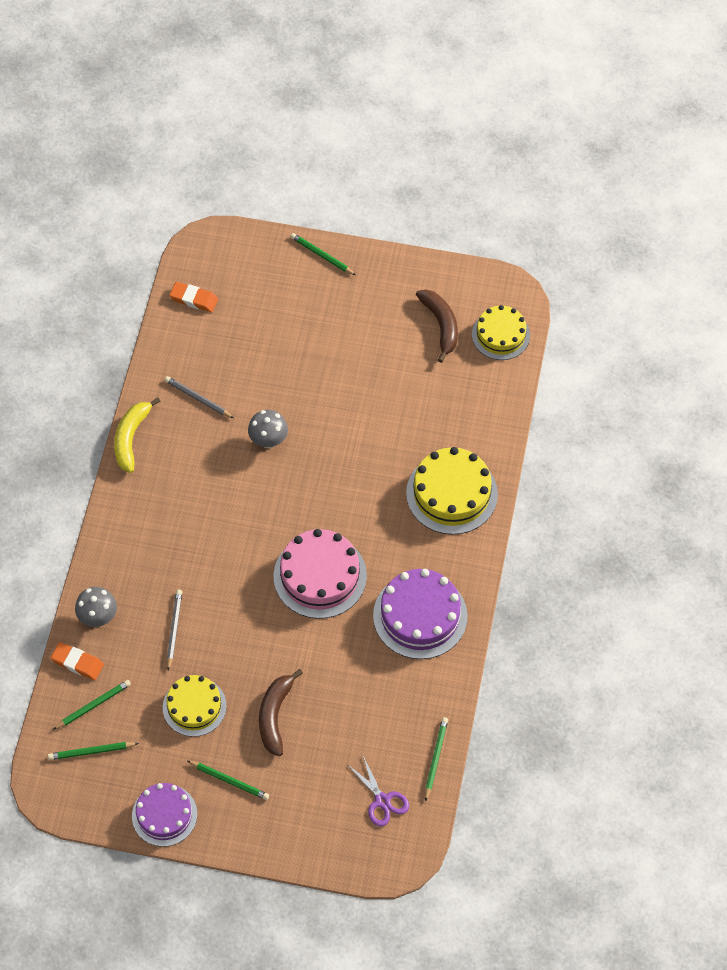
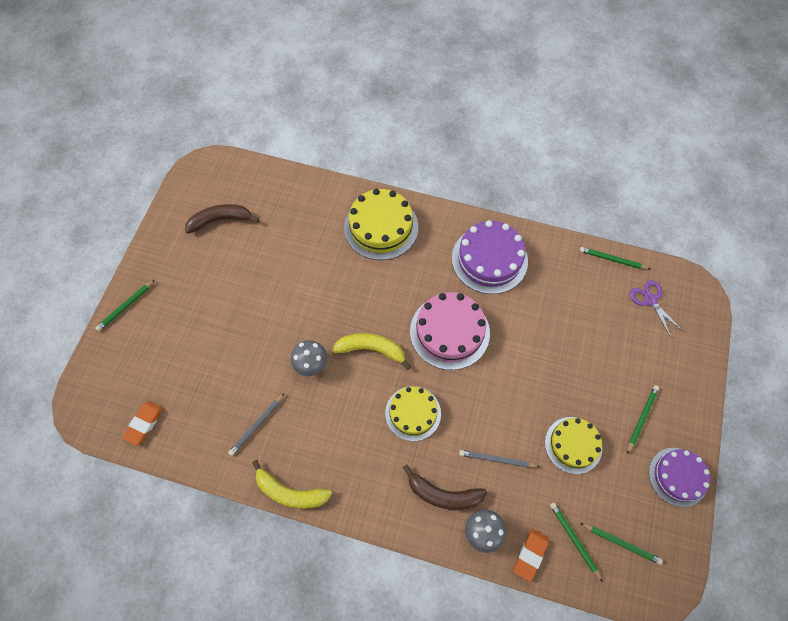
camera: 85 degrees left, 5 degrees up
green pencil [48,742,139,760] -> green pencil turned 60 degrees counterclockwise [580,523,663,565]
brown banana [259,669,303,756] -> brown banana moved to [403,465,487,510]
purple scissors [347,755,409,827] -> purple scissors turned 90 degrees counterclockwise [630,280,683,337]
yellow cake [472,305,530,360] -> yellow cake moved to [385,386,441,441]
none -> yellow banana [332,333,411,370]

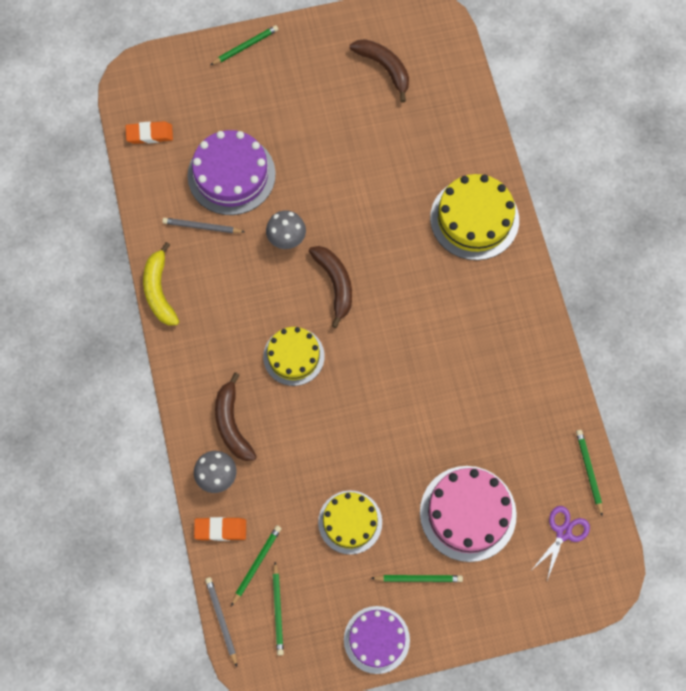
camera: 60 degrees right, 5 degrees up
green pencil [95,280,155,331] -> green pencil turned 135 degrees clockwise [210,25,278,65]
yellow banana [332,333,411,370] -> brown banana [309,246,352,328]
pink cake [410,292,490,370] -> pink cake moved to [420,466,517,562]
purple cake [452,220,528,294] -> purple cake moved to [188,130,276,215]
grey pencil [459,450,540,468] -> grey pencil moved to [205,577,237,667]

